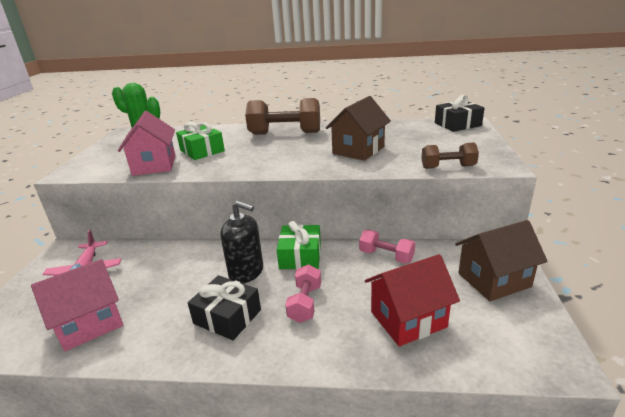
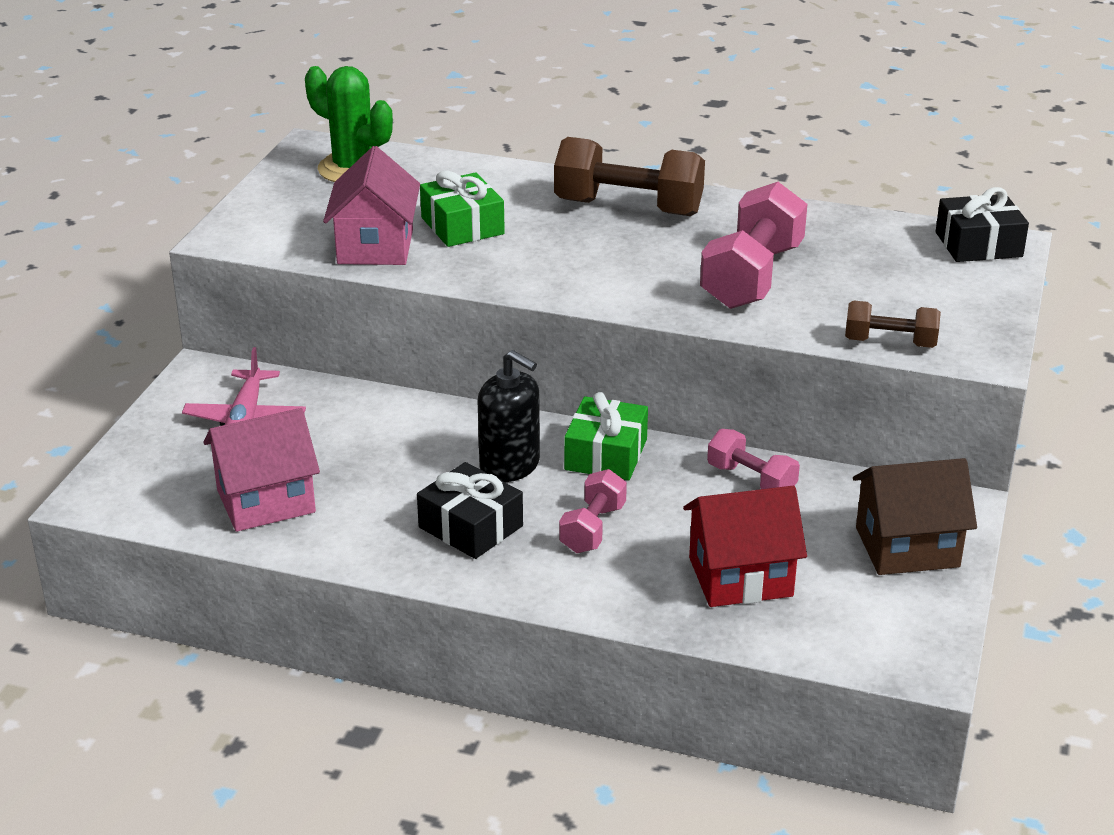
camera: 10 degrees right, 5 degrees up
brown house [326,96,391,161] -> pink dumbbell [700,182,807,309]

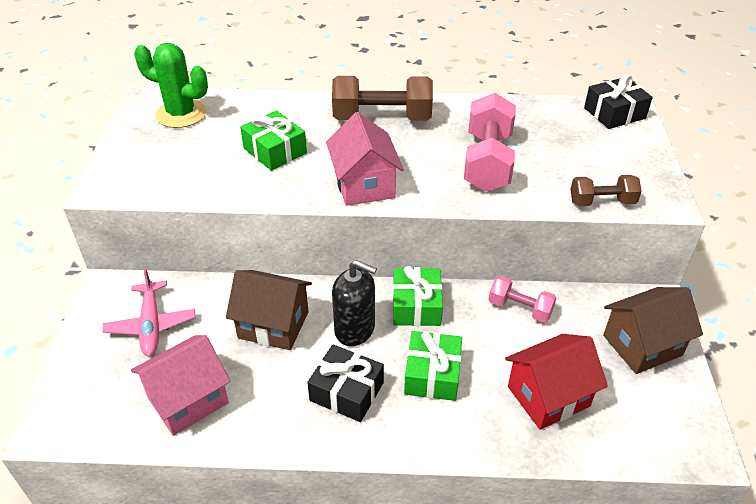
camera: 15 degrees left, 10 degrees up
pink house [323,146,420,265] -> pink house moved to [326,112,404,206]
pink dumbbell [559,469,627,553] -> green gift [404,331,462,401]
none -> brown house [226,270,312,350]

